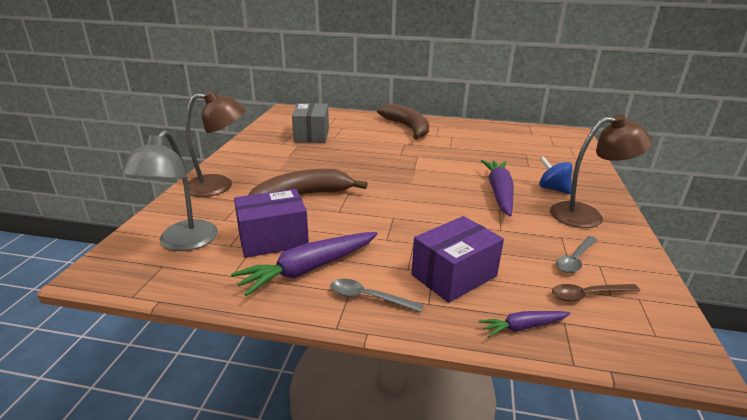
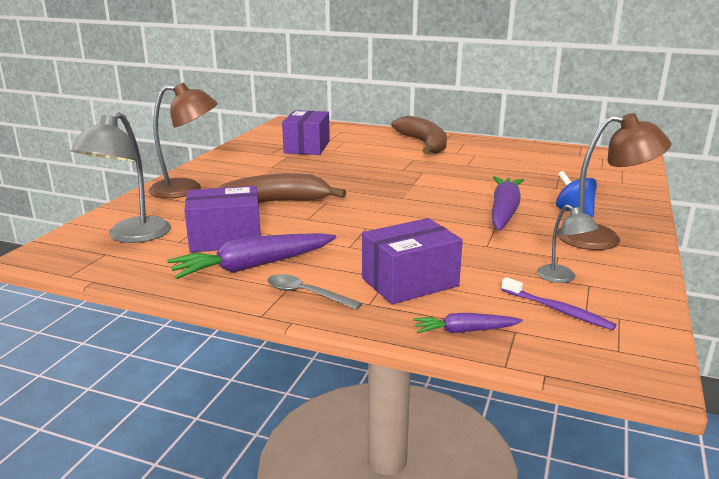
camera: 10 degrees right, 5 degrees down
grey box [292,103,329,143] -> purple box [282,110,330,155]
brown spoon [552,284,640,302] -> purple toothbrush [501,277,616,330]
grey spoon [556,236,597,273] -> grey lamp [537,205,599,283]

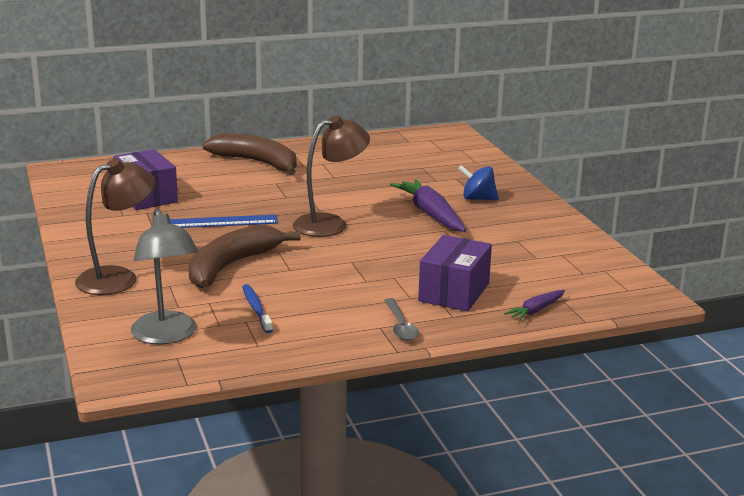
camera: 40 degrees left, 0 degrees up
purple carrot [167,233,336,279] -> none
purple box [184,186,261,253] -> blue toothbrush [242,284,273,333]
grey spoon [267,274,362,310] -> grey spoon turned 90 degrees counterclockwise [384,298,419,340]
purple toothbrush [501,277,616,330] -> none
grey lamp [537,205,599,283] -> none
brown lamp [557,113,671,250] -> brown lamp moved to [293,115,370,237]
none -> blue ruler [170,215,278,228]

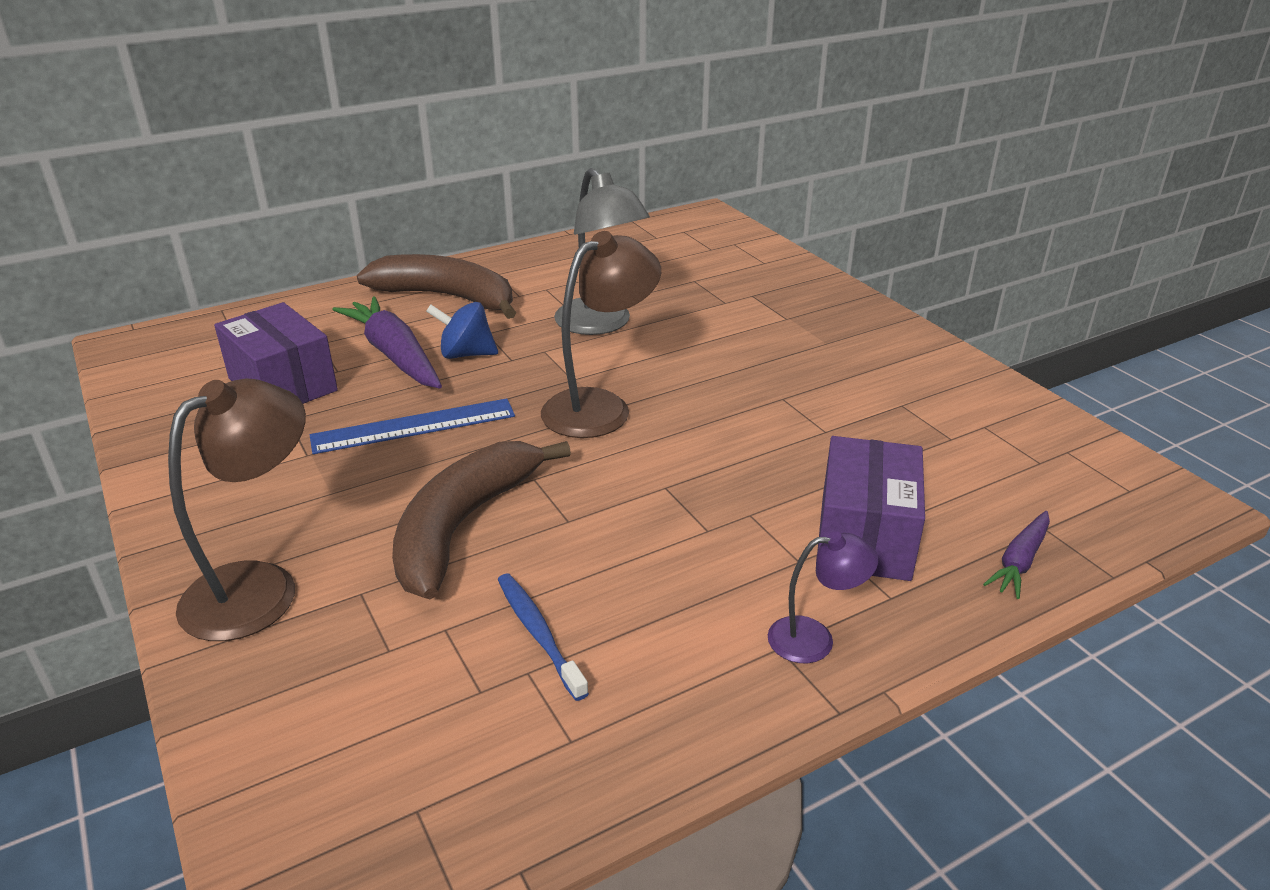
camera: 10 degrees left, 10 degrees up
grey lamp [131,208,199,344] -> grey lamp moved to [554,168,650,335]
grey spoon [384,298,419,340] -> purple lamp [768,531,878,663]
purple carrot [390,179,466,232] -> purple carrot moved to [332,296,442,389]
blue spinning top [458,165,499,201] -> blue spinning top moved to [426,302,498,359]

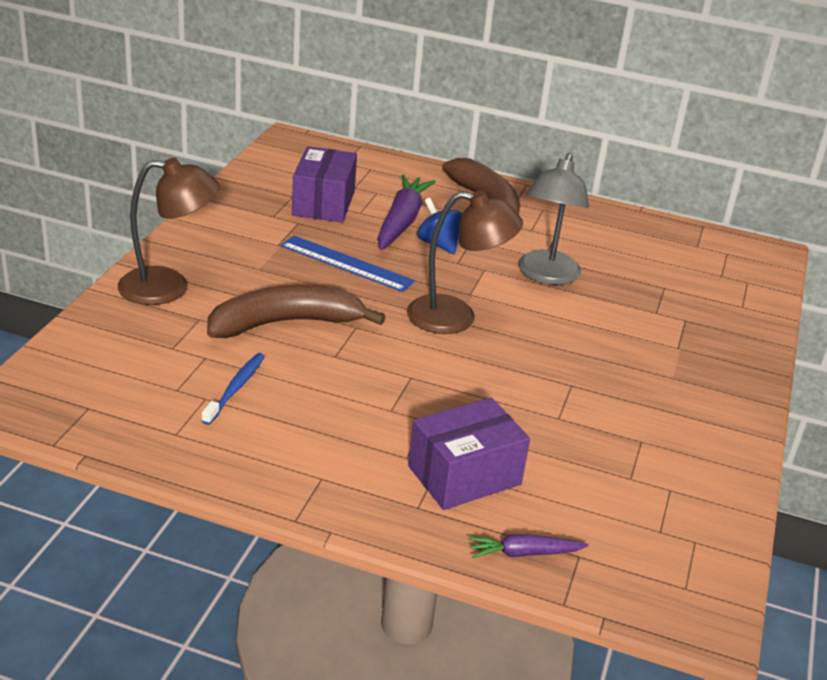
camera: 45 degrees right, 0 degrees up
purple lamp [768,531,878,663] -> none

